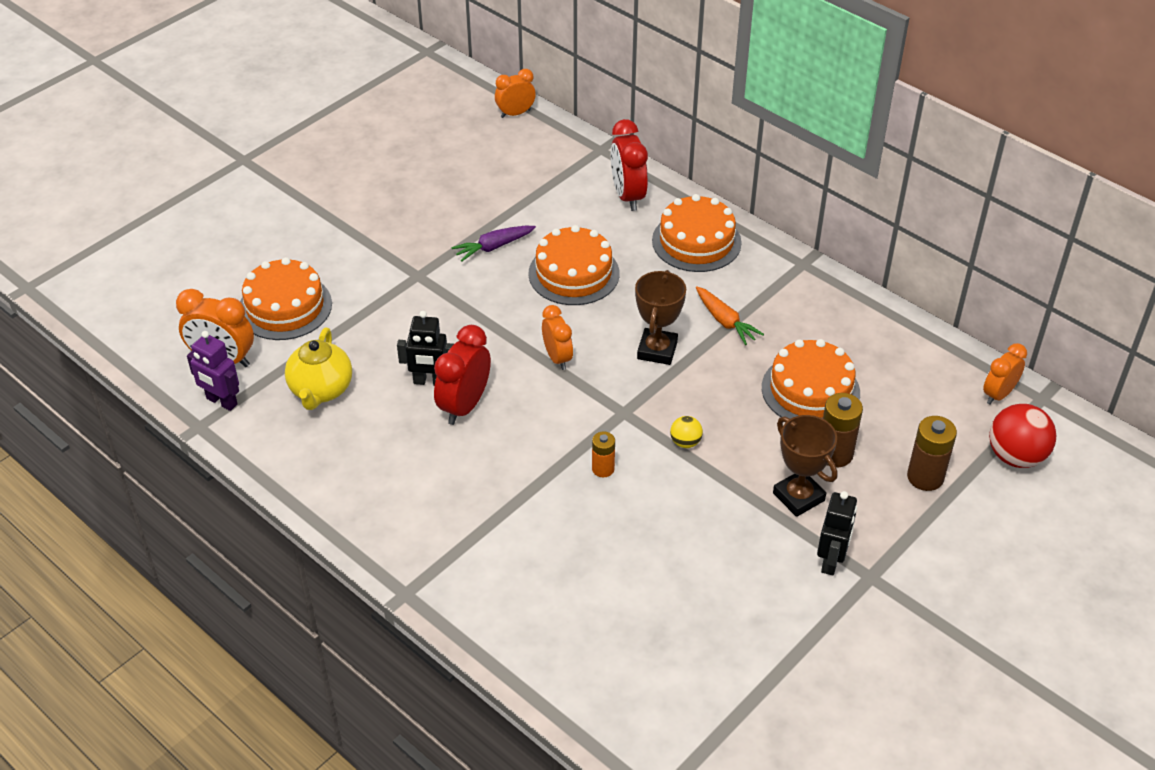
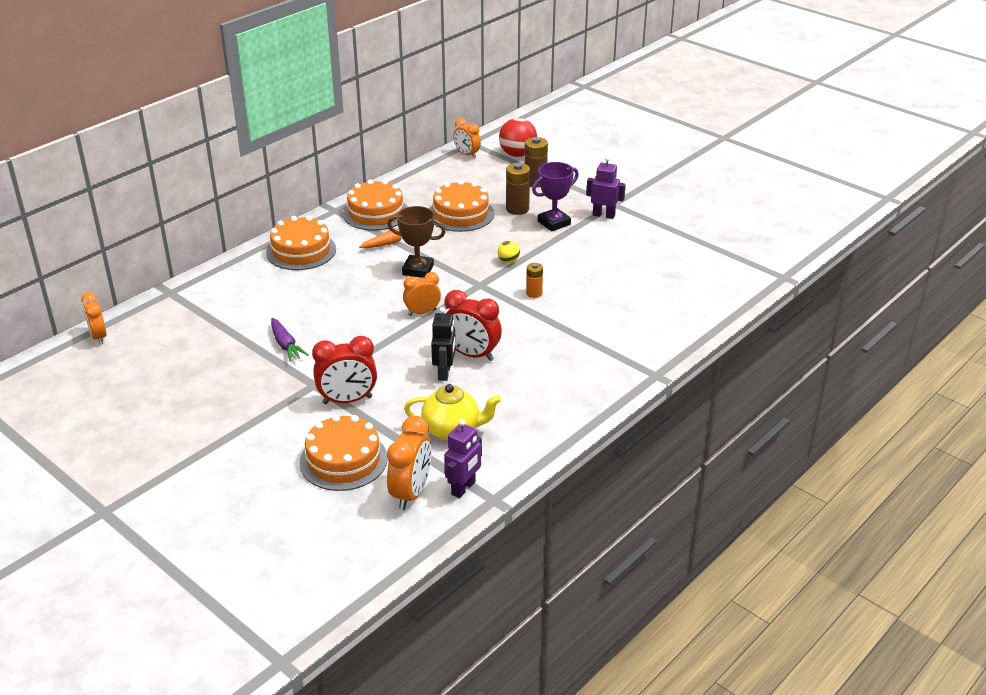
camera: 90 degrees left, 10 degrees down
orange cake [528,225,619,305] -> orange cake moved to [343,179,408,231]
red clock [611,119,648,211] -> red clock moved to [312,336,377,404]
brown trophy [773,415,837,517] -> purple trophy [532,162,579,231]
black robot [817,491,857,576] -> purple robot [586,156,626,219]

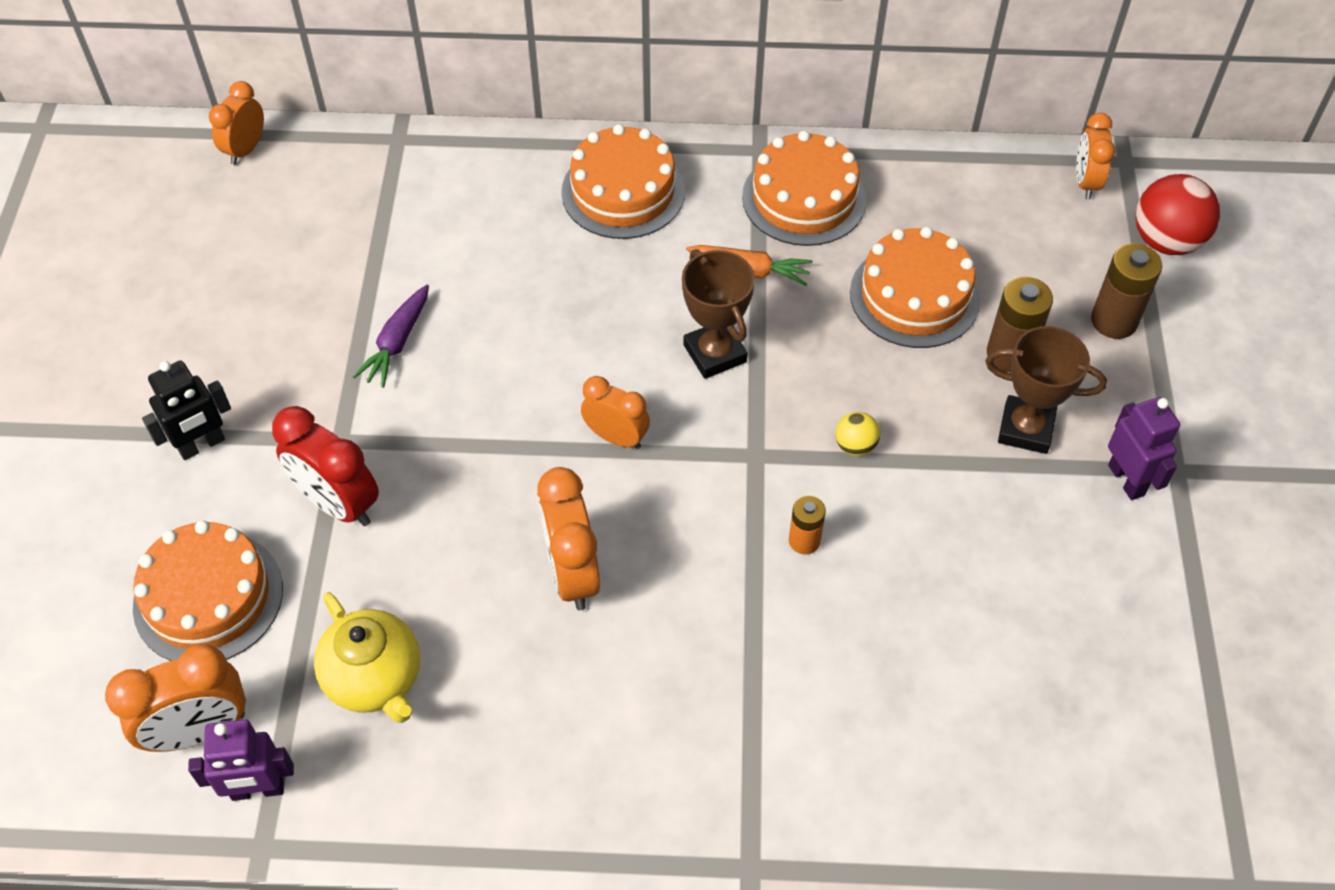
camera: 50 degrees right, 20 degrees up
black robot [431,307,456,381] -> black robot moved to [142,360,231,460]
red clock [444,290,502,361] -> orange clock [537,467,600,610]
purple trophy [532,162,579,231] -> brown trophy [985,326,1107,454]

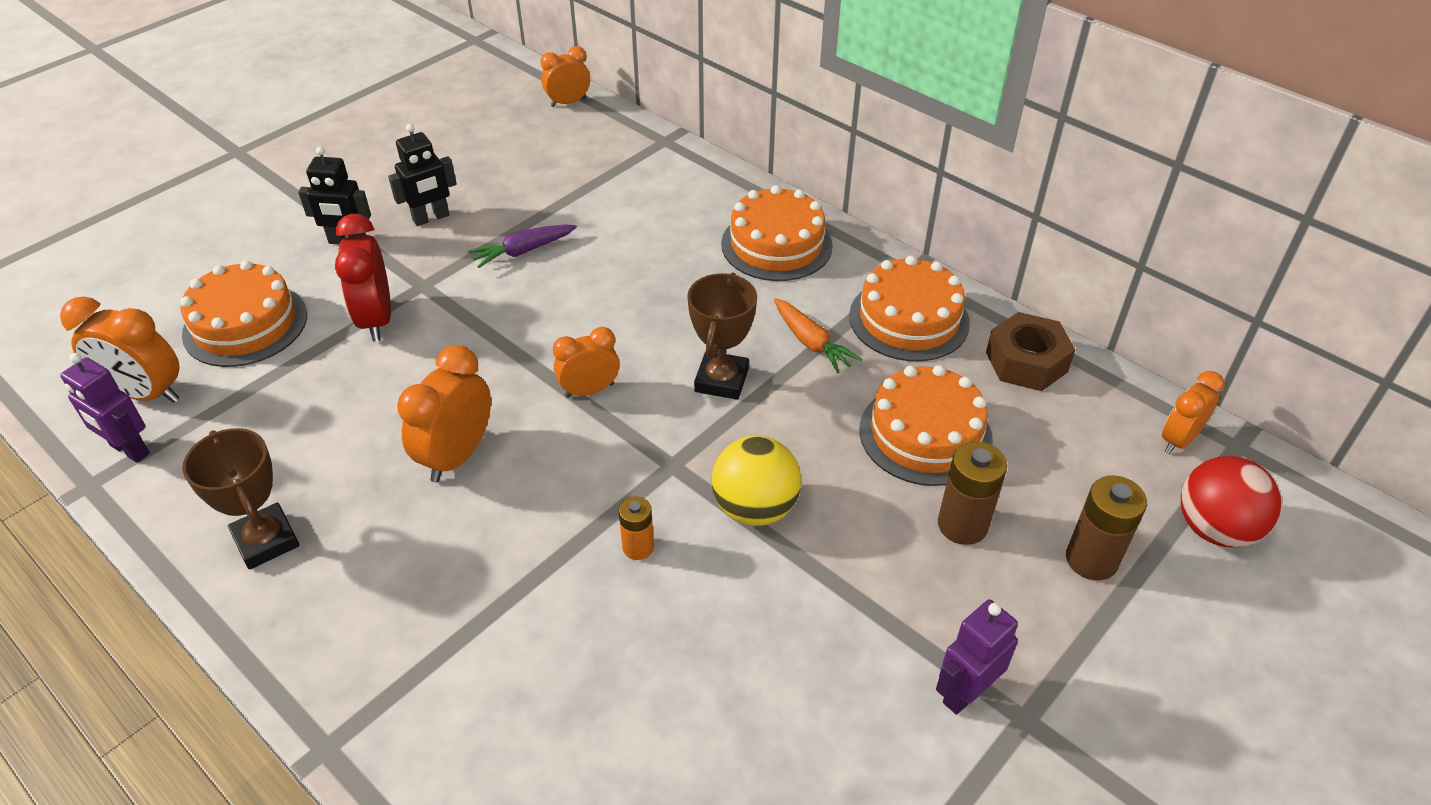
camera: 40 degrees right, 10 degrees down
yellow teapot [314,592,420,723] -> none
orange clock [581,376,650,449] -> orange clock turned 90 degrees counterclockwise [553,327,620,398]
yellow ball [835,412,880,456] -> yellow ball [712,436,801,526], size x1.96
brown trophy [985,326,1107,454] -> brown trophy moved to [182,428,300,570]
purple robot [1108,397,1180,500] -> purple robot turned 150 degrees counterclockwise [936,599,1018,715]
none -> black robot [388,124,457,226]
none -> brown nut [986,312,1076,391]

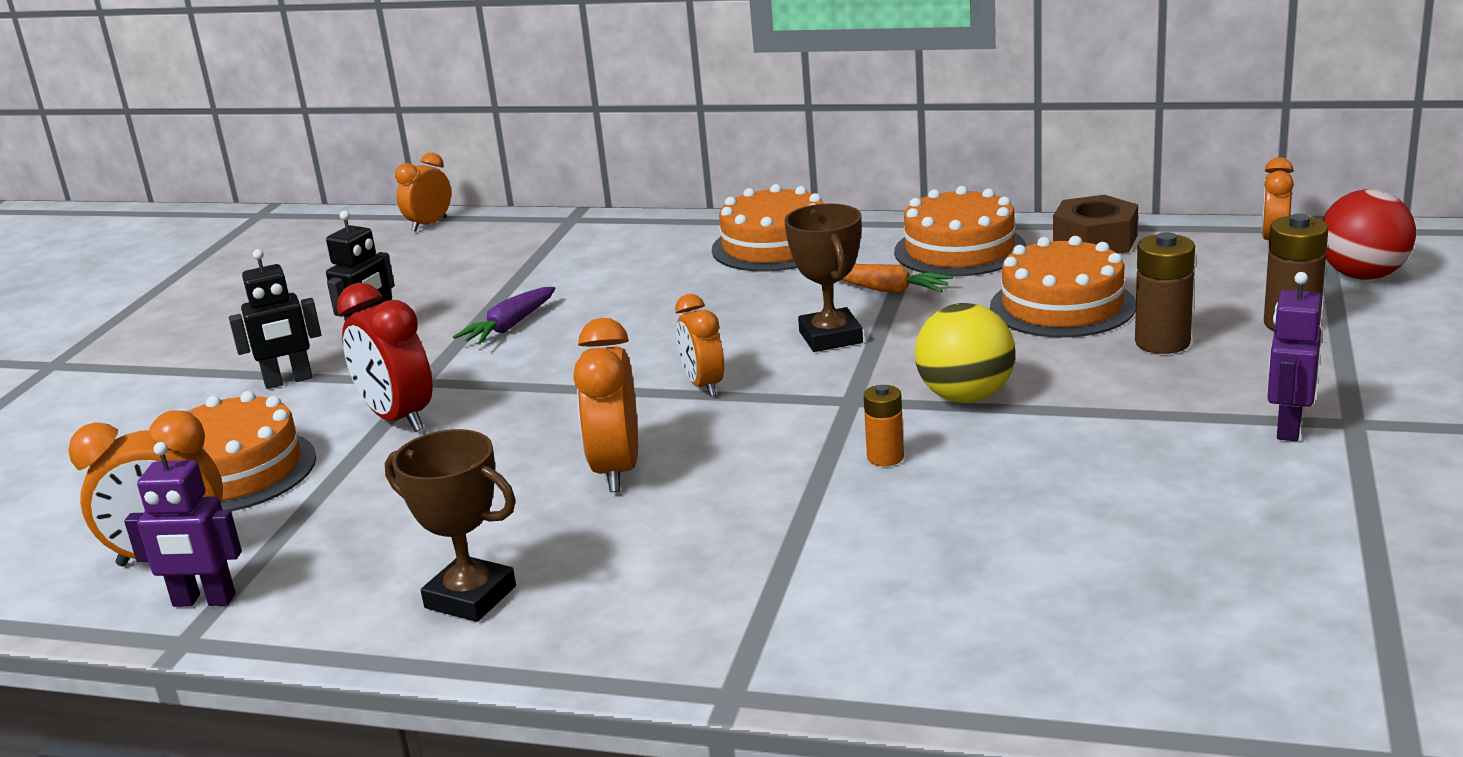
camera: 25 degrees left, 20 degrees down
orange clock [553,327,620,398] -> orange clock turned 60 degrees counterclockwise [675,294,724,397]

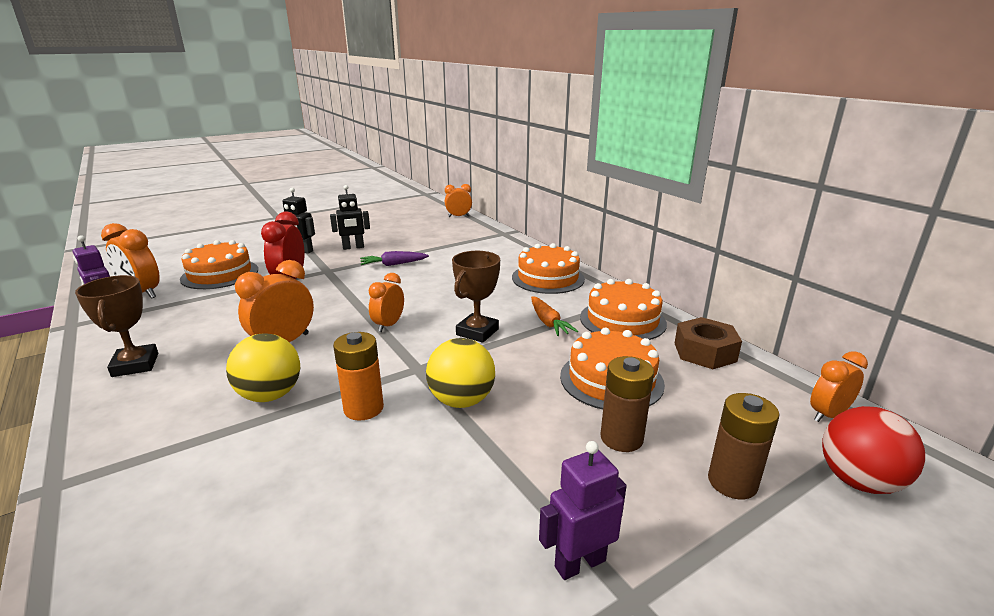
camera: 40 degrees right, 0 degrees up
orange battery [863,385,904,466] -> orange battery [333,332,384,421], size x1.62
none -> yellow ball [226,333,300,402]

